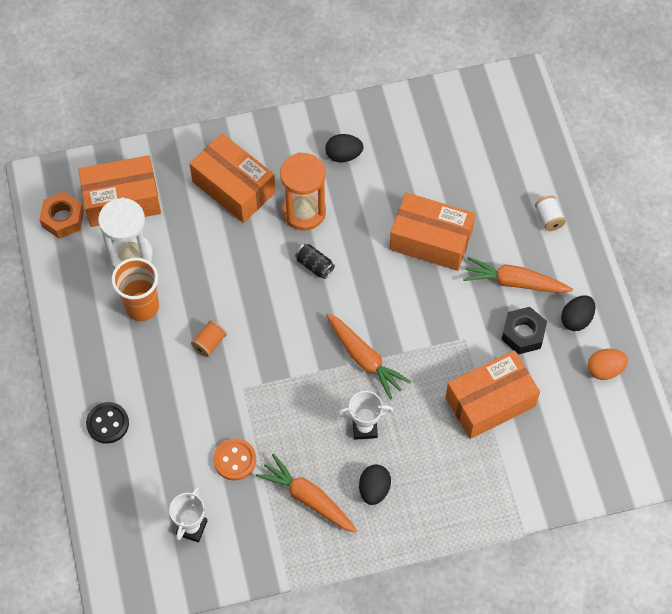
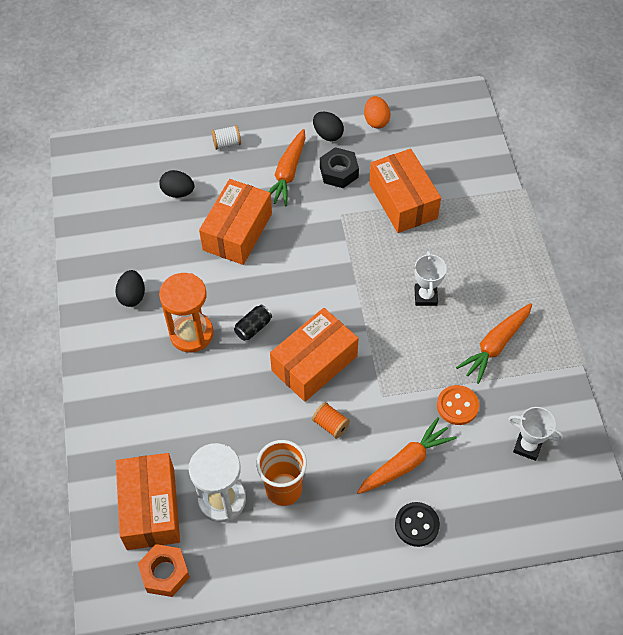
camera: 85 degrees left, 5 degrees down
orange box [189,133,276,223] -> orange box moved to [270,308,359,402]
orange carrot [326,313,411,400] -> orange carrot moved to [357,417,457,494]
black egg [359,465,391,505] -> black egg moved to [159,170,195,198]

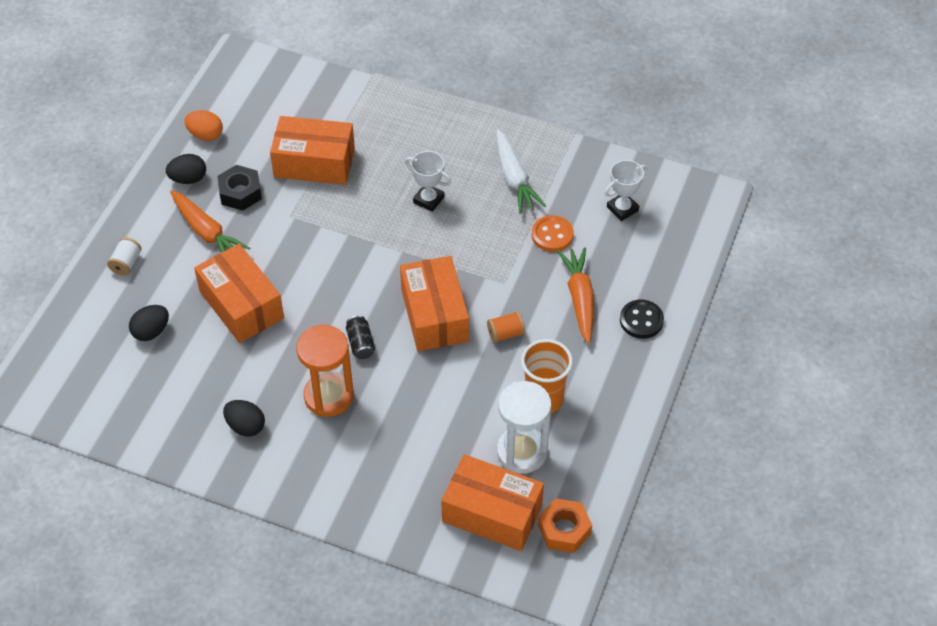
camera: 60 degrees left, 5 degrees down
orange carrot [456,303,532,384] -> white carrot [496,129,546,214]

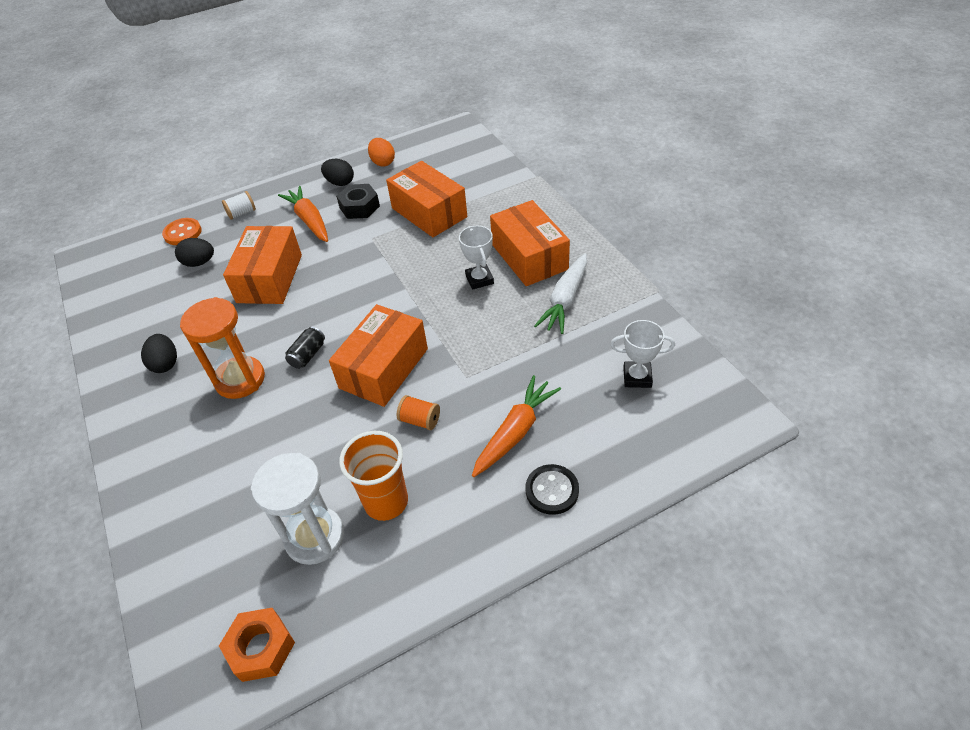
camera: 45 degrees right, 5 degrees down
orange carrot [170,190,250,253] -> orange carrot turned 150 degrees clockwise [278,186,328,242]
orange box [441,454,544,551] -> orange box moved to [490,200,570,286]
orange button [532,215,574,252] -> orange button moved to [162,218,202,245]

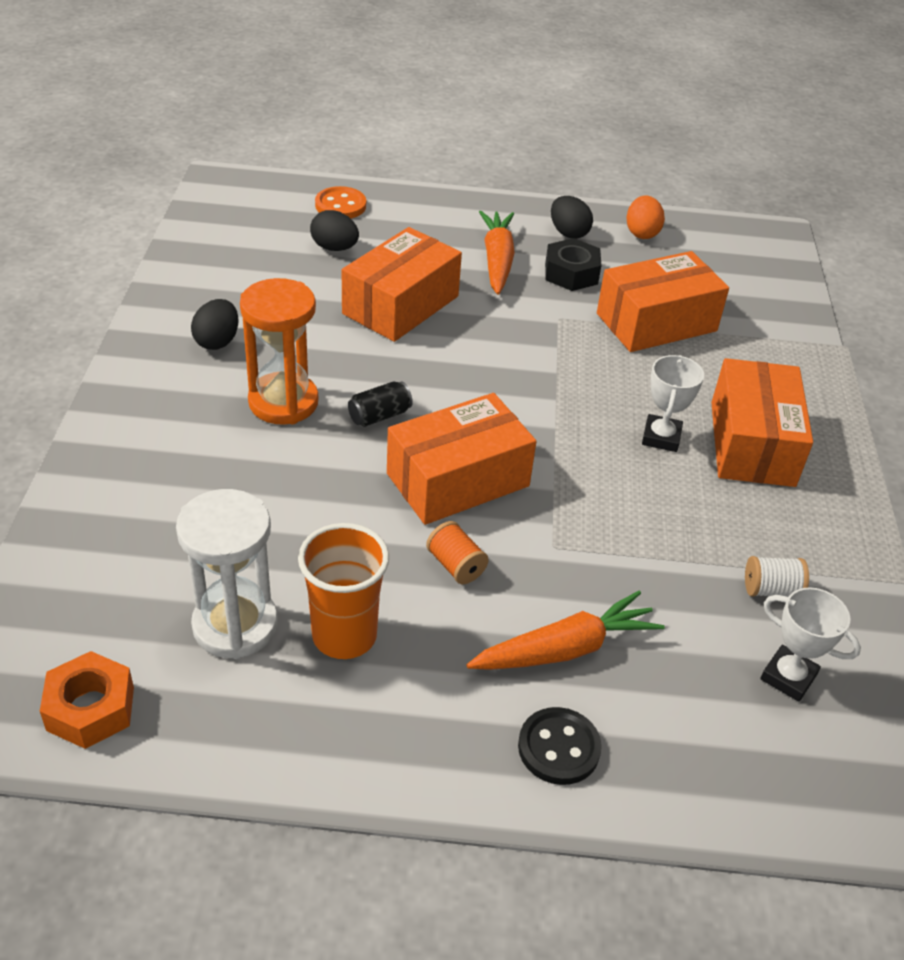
camera: 25 degrees right, 5 degrees down
white spool [222,191,256,220] -> white spool moved to [745,556,809,597]
orange box [386,161,467,237] -> orange box turned 75 degrees clockwise [597,251,729,352]
white carrot [534,253,587,334] -> none

